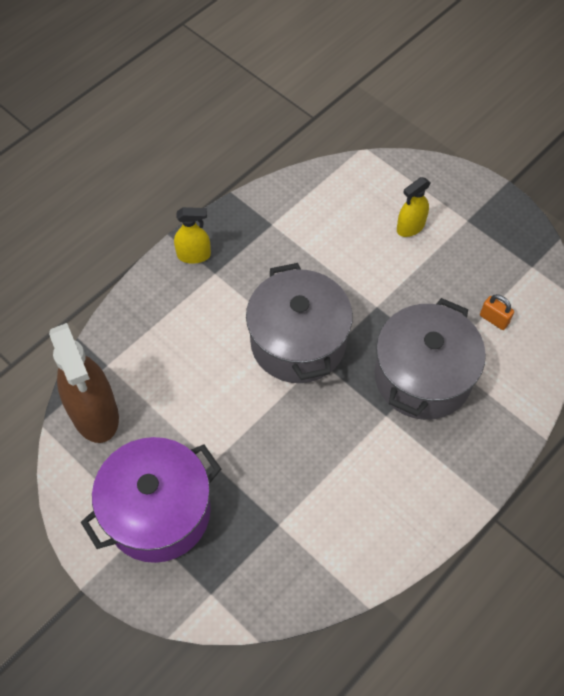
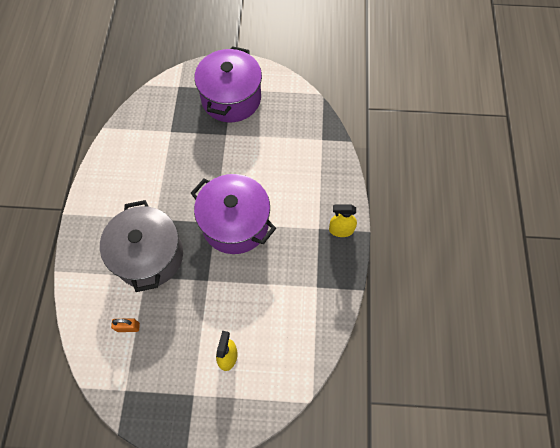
camera: 140 degrees right, 5 degrees up
brown spray bottle [49,323,119,443] -> none
yellow spray bottle [174,207,211,264] -> yellow spray bottle turned 45 degrees clockwise [329,204,357,237]
grey pot [246,263,353,383] -> purple pot [191,174,276,254]

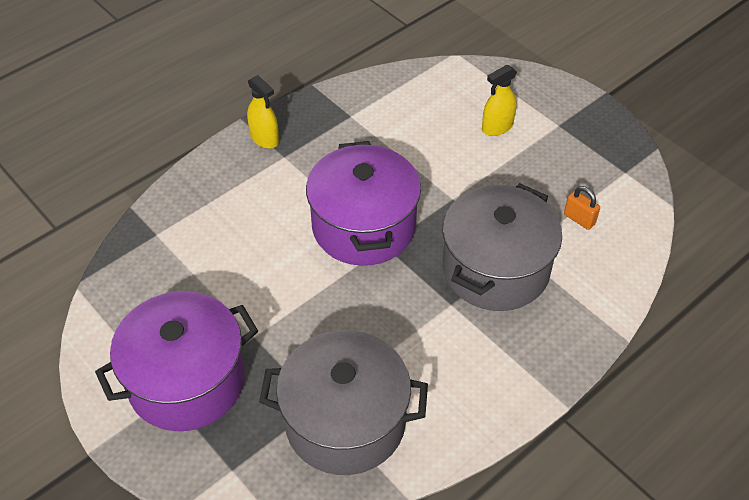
camera: 135 degrees left, 15 degrees down
none -> grey pot [259,330,428,475]

